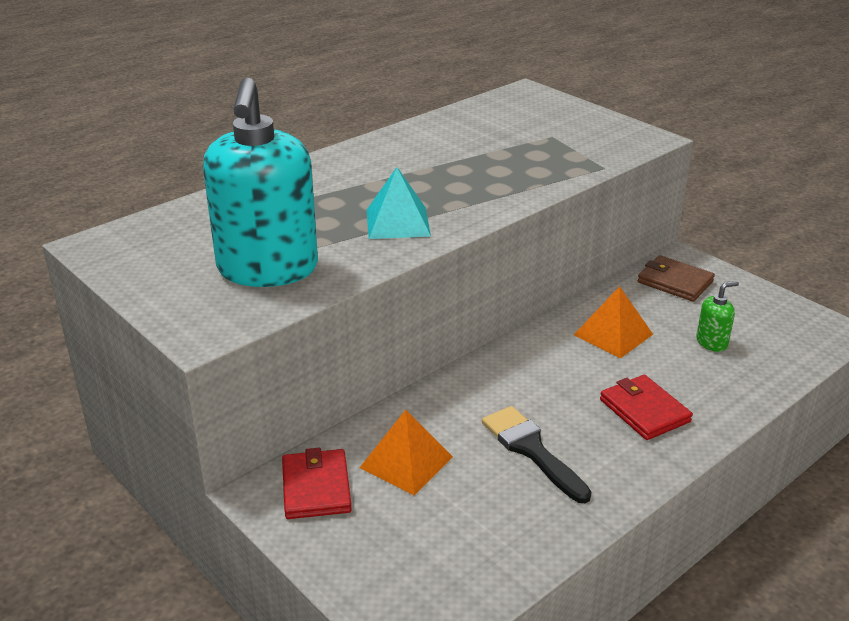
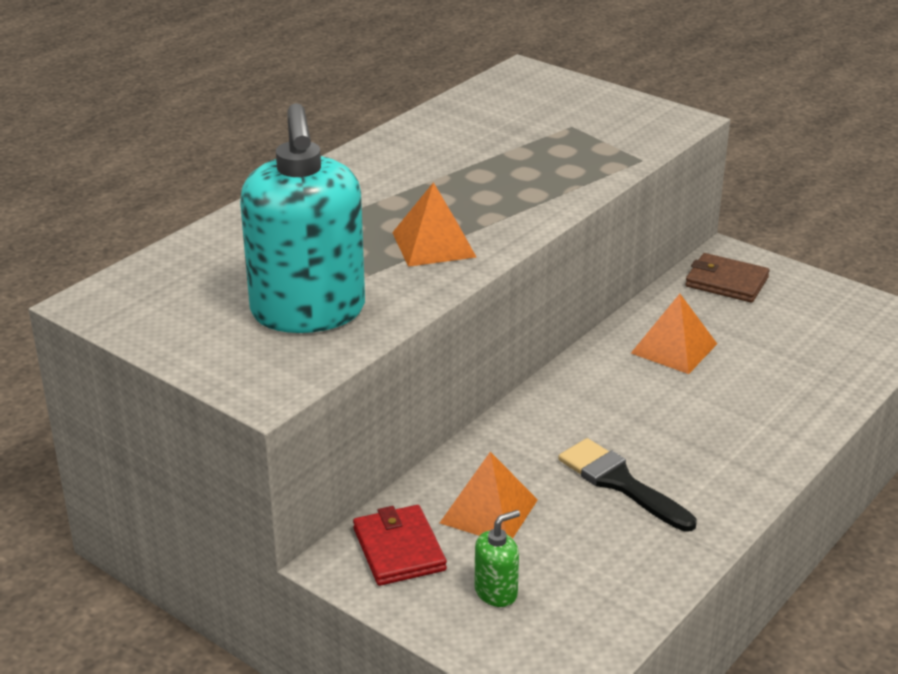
camera: 10 degrees left, 0 degrees up
turquoise pyramid [367,167,431,239] -> orange pyramid [392,182,476,267]
red wallet [600,375,693,440] -> none
green soap dispenser [696,281,739,352] -> green soap dispenser moved to [474,510,520,607]

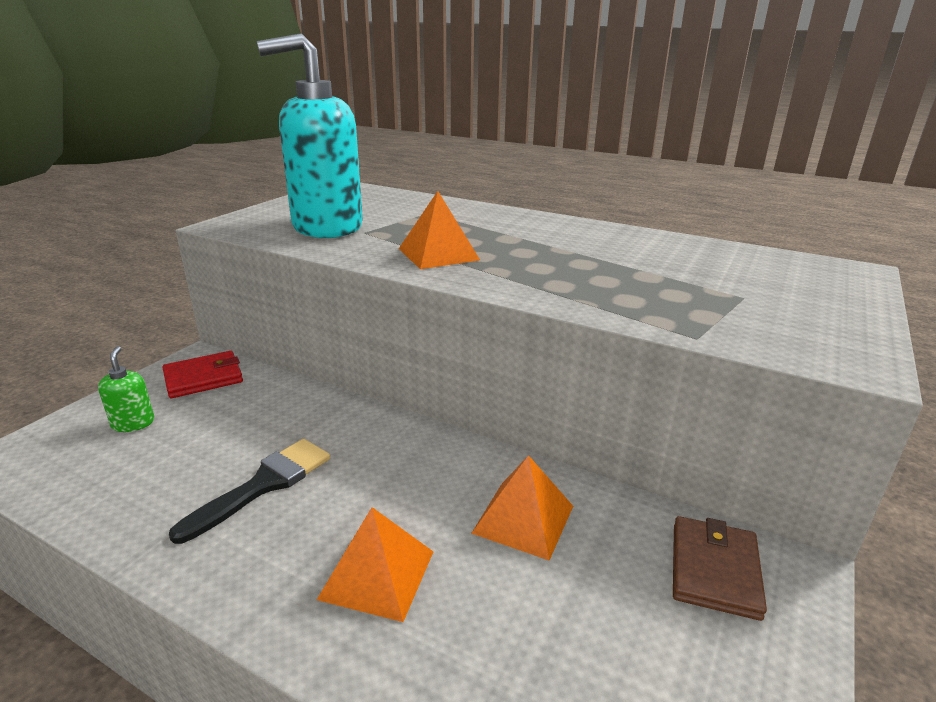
camera: 80 degrees right, 5 degrees down
orange pyramid [440,452,538,539] -> orange pyramid moved to [317,507,433,622]
green soap dispenser [474,510,520,607] -> green soap dispenser turned 150 degrees counterclockwise [98,346,154,432]

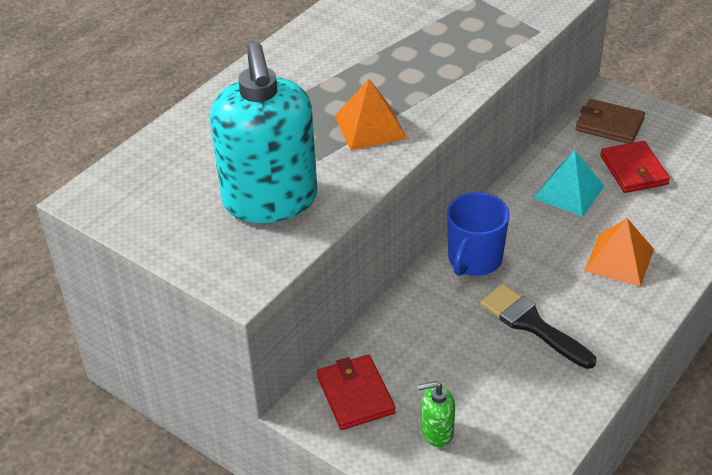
camera: 80 degrees left, 15 degrees up
orange pyramid [471,455,573,561] -> turquoise pyramid [534,151,604,217]
none -> blue mug [447,192,510,276]
none -> red wallet [600,141,670,193]

